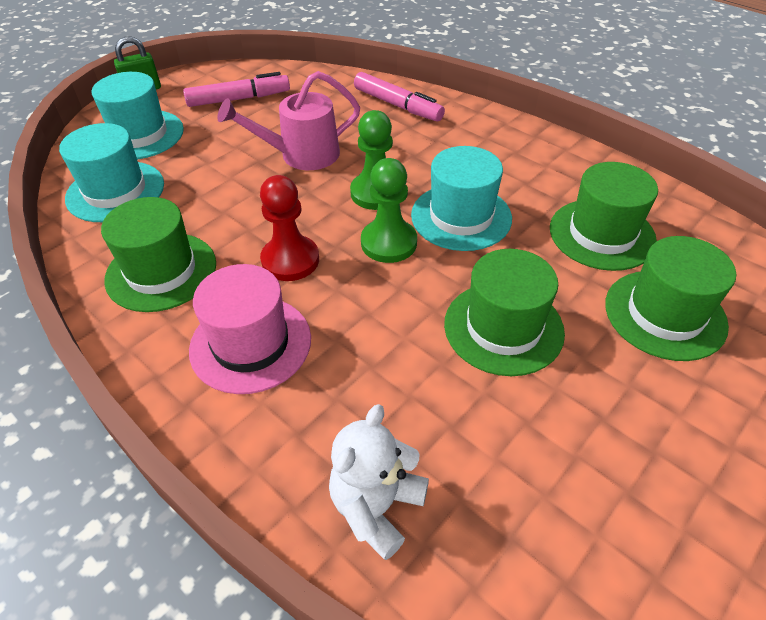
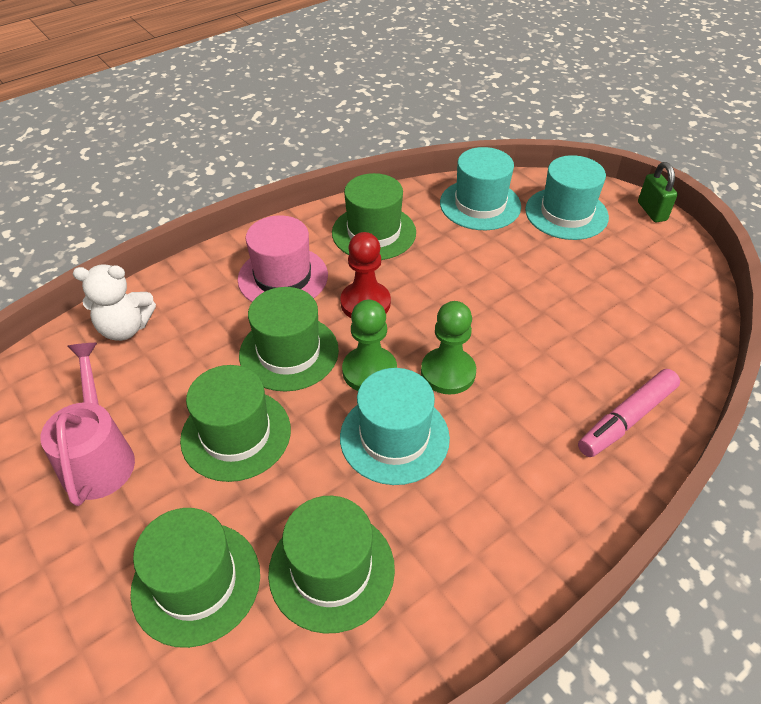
camera: 100 degrees right, 0 degrees up
pink marker [183,72,290,107] -> none
pink watering can [218,71,360,170] -> pink watering can moved to [40,343,135,506]
white teddy bear [329,404,429,560] -> white teddy bear turned 135 degrees clockwise [73,264,156,341]
none -> green hat [239,287,339,392]

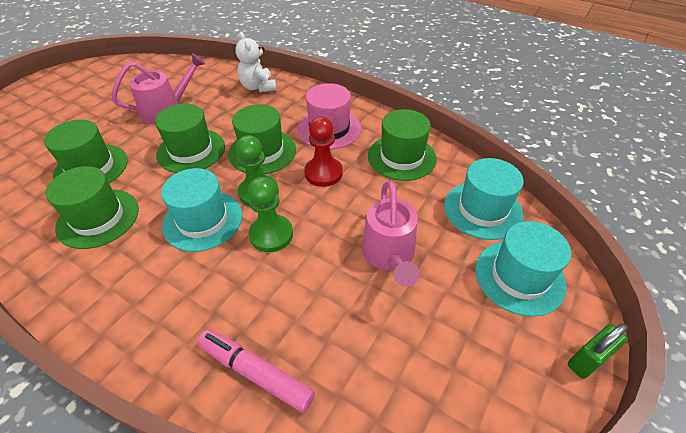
camera: 70 degrees right, 0 degrees up
none -> pink watering can [362,181,420,287]

